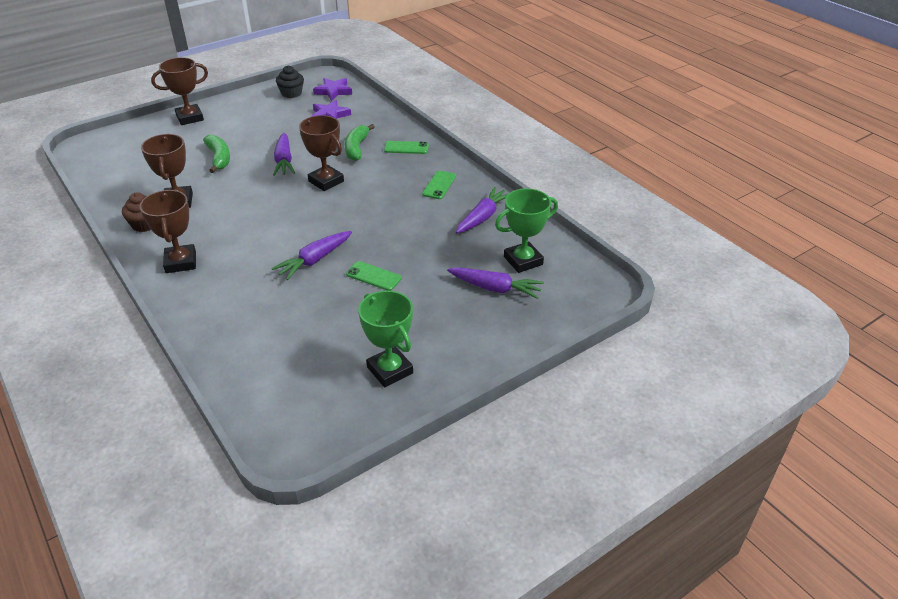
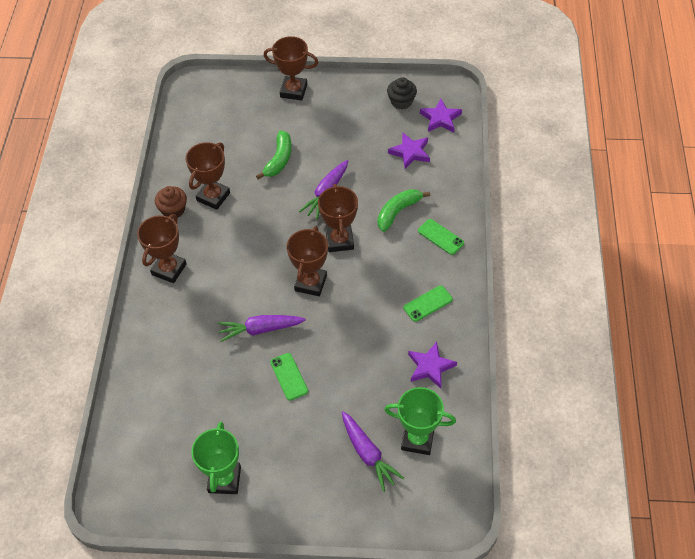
camera: 40 degrees right, 15 degrees up
purple carrot [456,187,508,233] -> purple star [408,341,457,389]
none -> brown trophy [287,227,328,296]

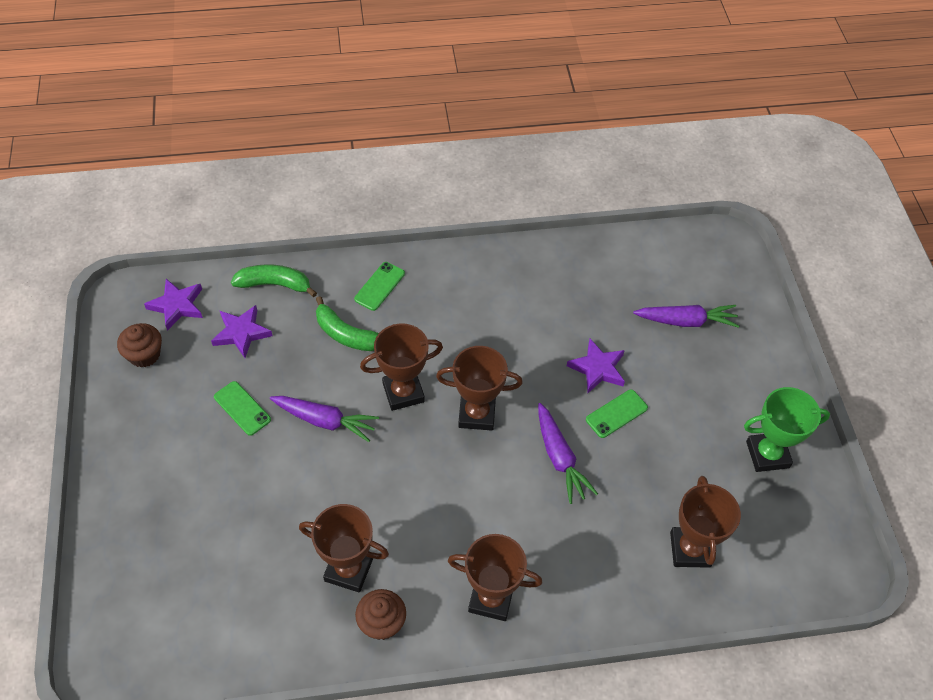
camera: 105 degrees left, 0 degrees up
green banana [256,130,292,179] -> green banana moved to [231,264,317,297]
brown trophy [263,36,318,100] -> brown trophy moved to [670,476,741,568]
purple carrot [342,411,404,492] -> purple carrot turned 45 degrees clockwise [633,305,740,328]
green trophy [384,387,456,455] -> none
black cupcake [387,77,417,109] -> brown cupcake [117,323,162,368]
green phone [403,285,453,322] -> green phone moved to [214,381,271,436]
purple star [408,341,457,389] -> purple star moved to [567,339,625,393]

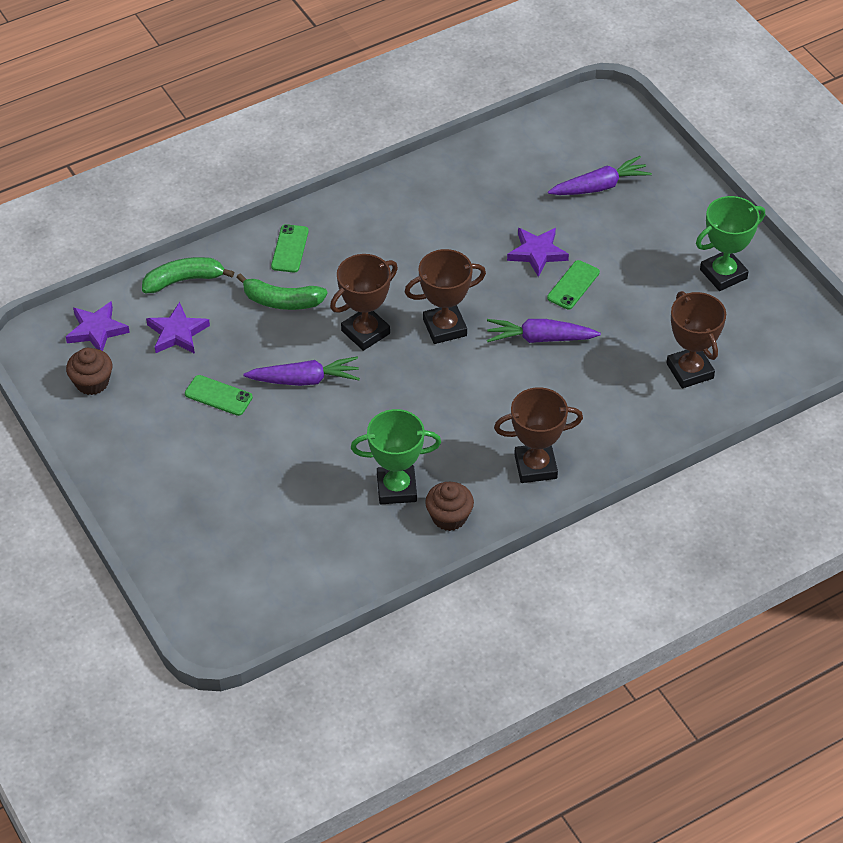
camera: 20 degrees left, 5 degrees down
brown trophy [299,504,389,593] -> green trophy [351,409,441,504]
purple carrot [538,403,598,504] -> purple carrot turned 135 degrees clockwise [487,319,601,343]

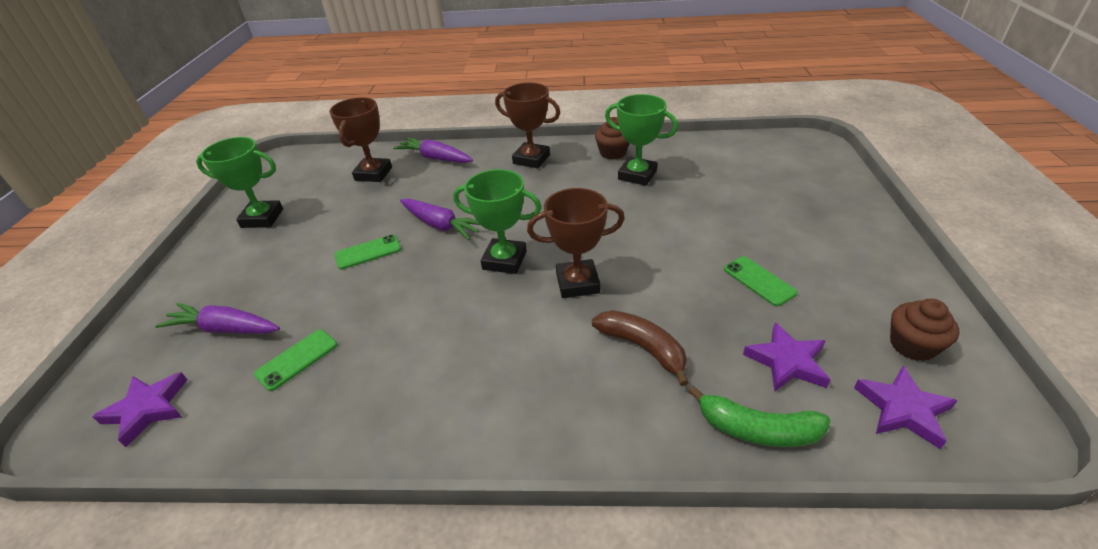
camera: 145 degrees left, 10 degrees down
green banana [236,273,327,310] -> brown banana [592,310,689,386]
purple carrot [244,357,360,386] -> purple carrot moved to [393,137,473,163]
green phone [271,224,309,273] -> green phone moved to [254,329,337,391]
brown trophy [405,249,486,344] -> green trophy [453,169,542,274]
purple star [507,228,569,277] -> purple star moved to [92,372,187,447]

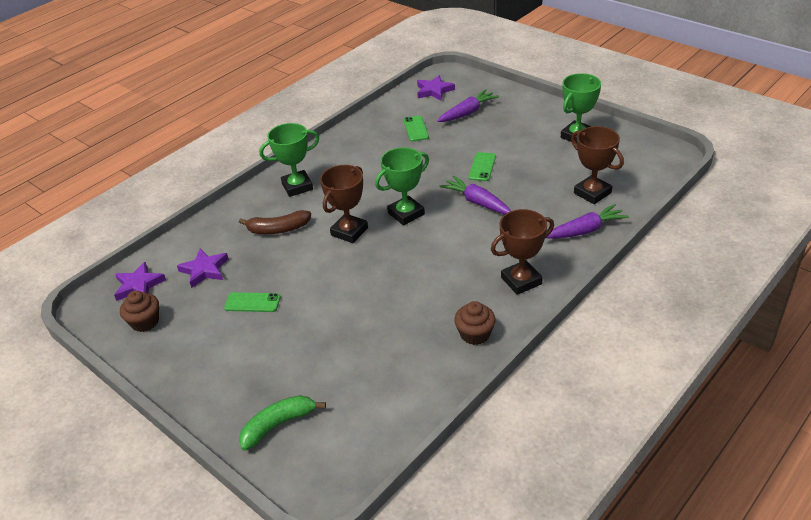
camera: 130 degrees right, 0 degrees up
purple carrot [400,199,480,240] -> purple carrot turned 60 degrees clockwise [439,176,511,214]
green trophy [605,94,678,186] -> green trophy moved to [259,123,319,197]
green banana [688,385,830,447] -> green banana moved to [239,395,326,451]

